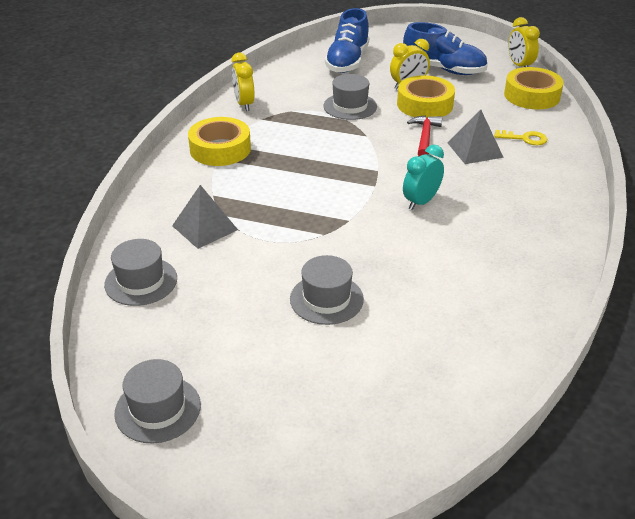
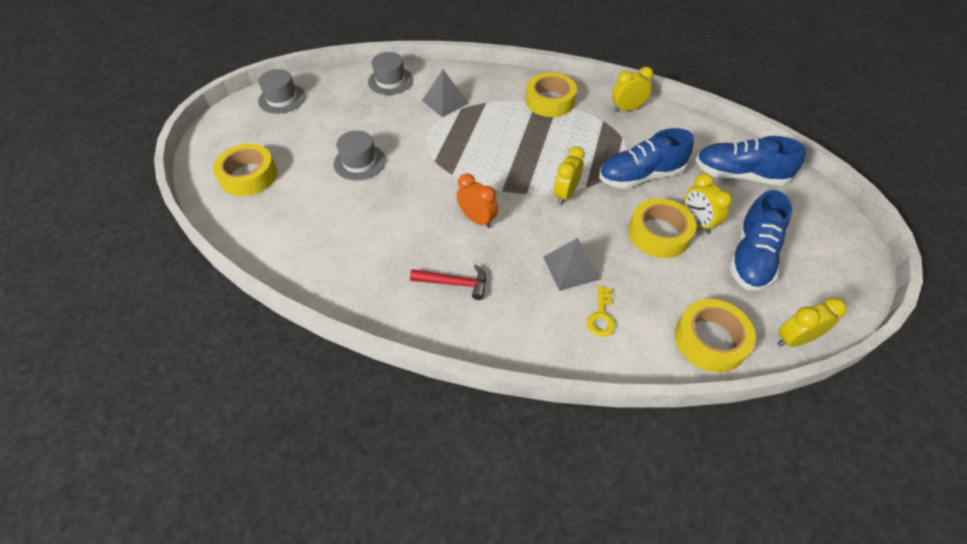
camera: 90 degrees right, 15 degrees up
grey hat [323,74,377,120] -> blue shoe [599,128,694,189]
turquoise clock [403,145,444,210] -> orange clock [456,173,498,228]
red hammer [407,115,442,156] -> red hammer moved to [410,265,486,300]
none -> yellow tape [213,144,277,196]
none -> yellow clock [554,146,585,205]

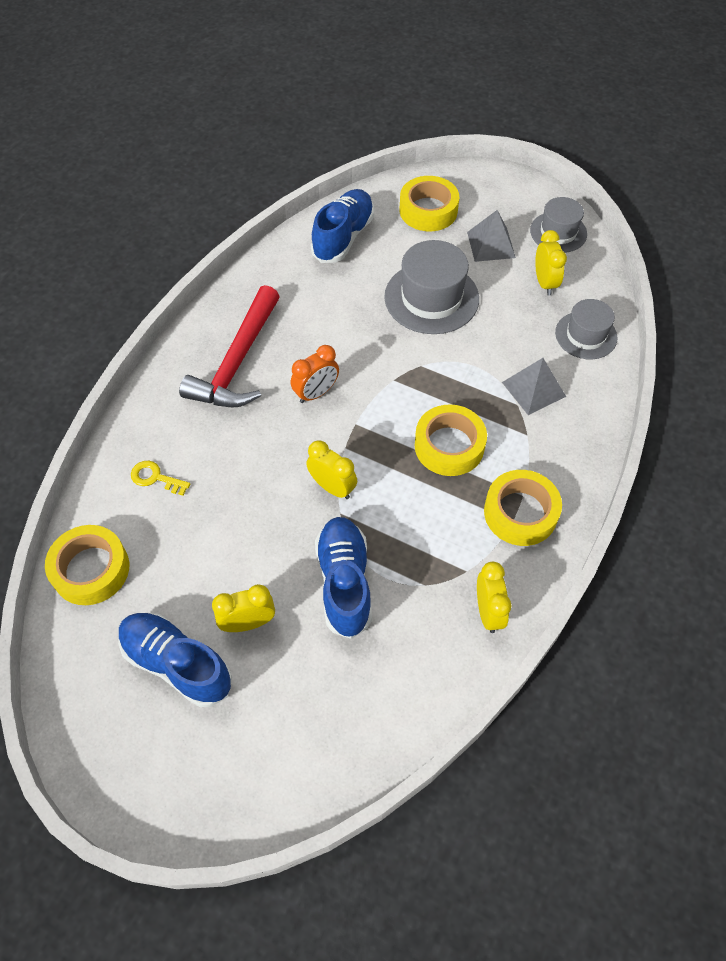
camera: 100 degrees right, 5 degrees up
grey hat [334,130,386,181] -> grey hat [384,240,479,334], size x1.58
red hammer [410,265,486,300] -> red hammer [179,285,280,408], size x1.94
grey pyramid [543,238,601,291] -> grey pyramid moved to [467,210,516,262]
yellow tape [628,198,696,258] -> yellow tape moved to [414,404,487,476]
blue shoe [695,136,806,186] -> blue shoe moved to [311,189,374,263]
yellow clock [777,298,847,347] -> yellow clock moved to [535,230,567,296]

